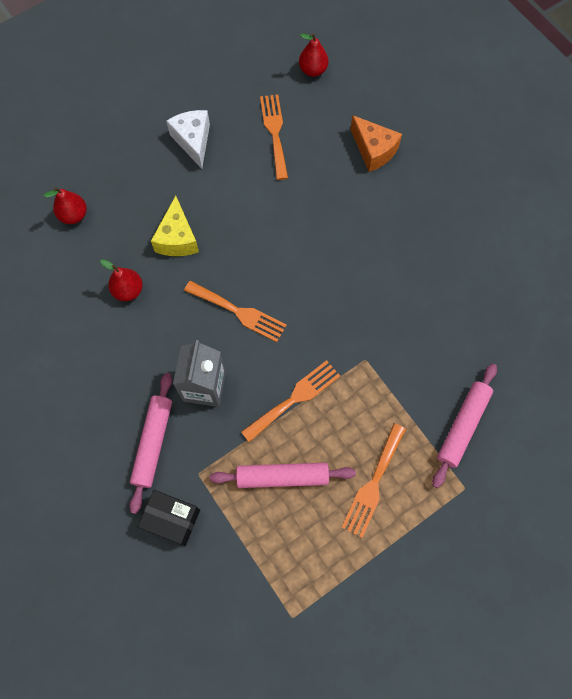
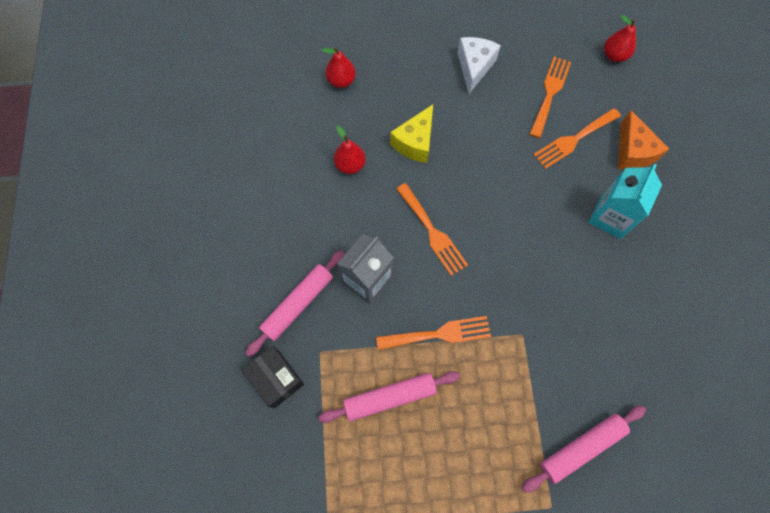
camera: 30 degrees right, 0 degrees up
pink rolling pin [210,463,356,488] -> pink rolling pin turned 45 degrees counterclockwise [318,371,460,423]
orange fork [341,423,406,538] -> orange fork moved to [533,108,621,169]
none -> turquoise carton [588,164,662,239]

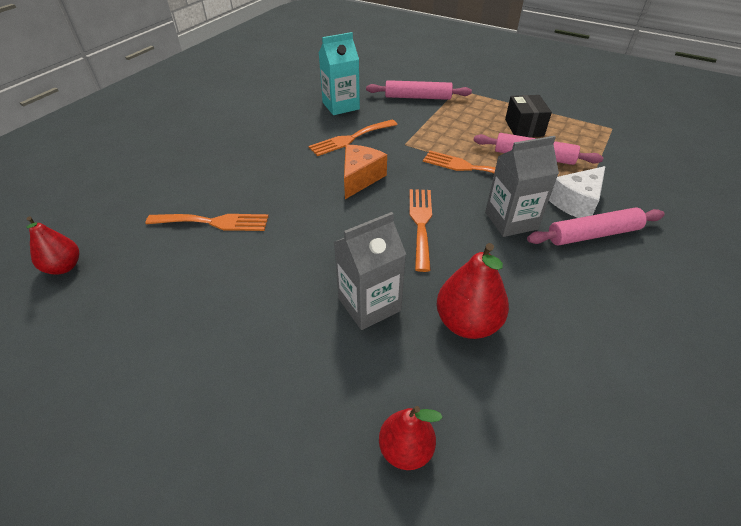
camera: 145 degrees left, 25 degrees down
black box [241,346,304,408] -> black box moved to [505,95,552,137]
red pear [334,126,366,174] -> red pear [436,243,509,339], size x1.51
yellow cheese [390,105,433,163] -> grey carton [334,212,406,330]
white cheese [458,37,501,94] -> white cheese moved to [549,166,606,218]
orange fork [529,56,571,138] -> orange fork moved to [308,120,398,156]
turquoise carton [588,164,662,239] -> turquoise carton moved to [319,32,360,115]
orange cheese [618,110,669,169] -> orange cheese moved to [344,145,387,199]

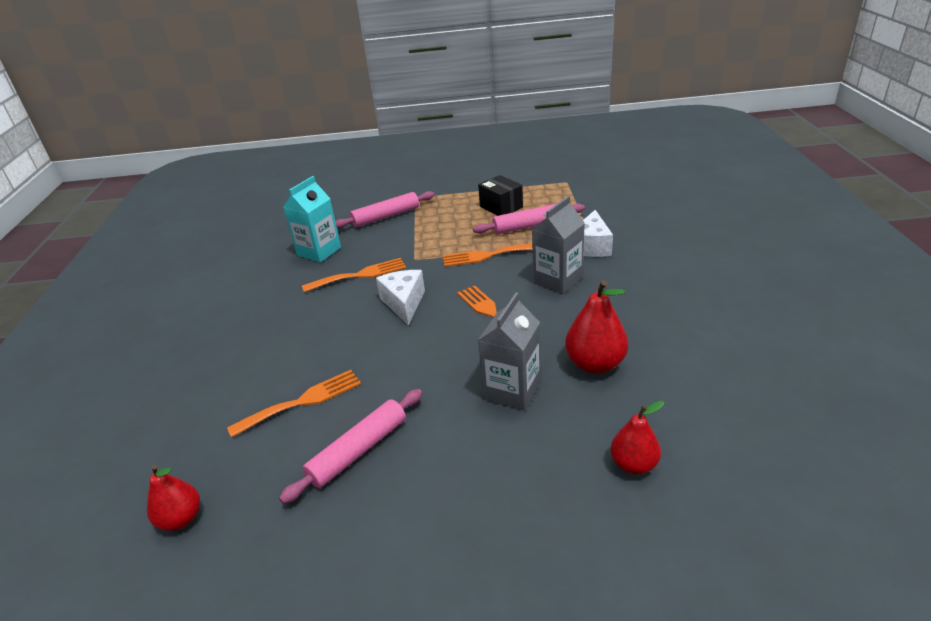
camera: 30 degrees left, 10 degrees down
orange fork [308,120,398,156] -> orange fork turned 135 degrees counterclockwise [302,258,406,293]
orange cheese [344,145,387,199] -> white cheese [376,270,425,325]
pink rolling pin [527,207,665,246] -> pink rolling pin moved to [279,389,422,504]

